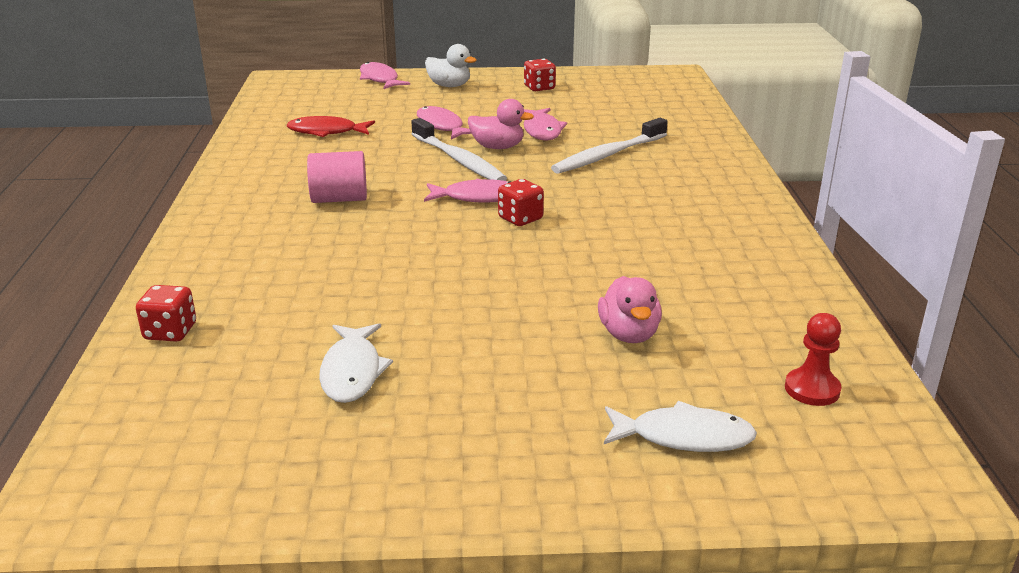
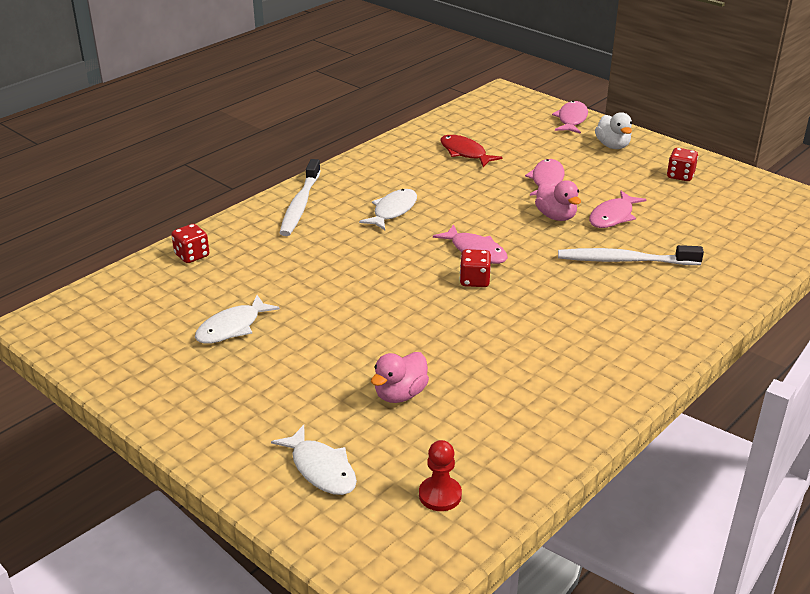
camera: 45 degrees right, 5 degrees up
pink cylinder [307,151,367,203] -> white fish [359,189,417,230]
white toothbrush [411,118,507,181] -> white toothbrush moved to [280,159,321,236]

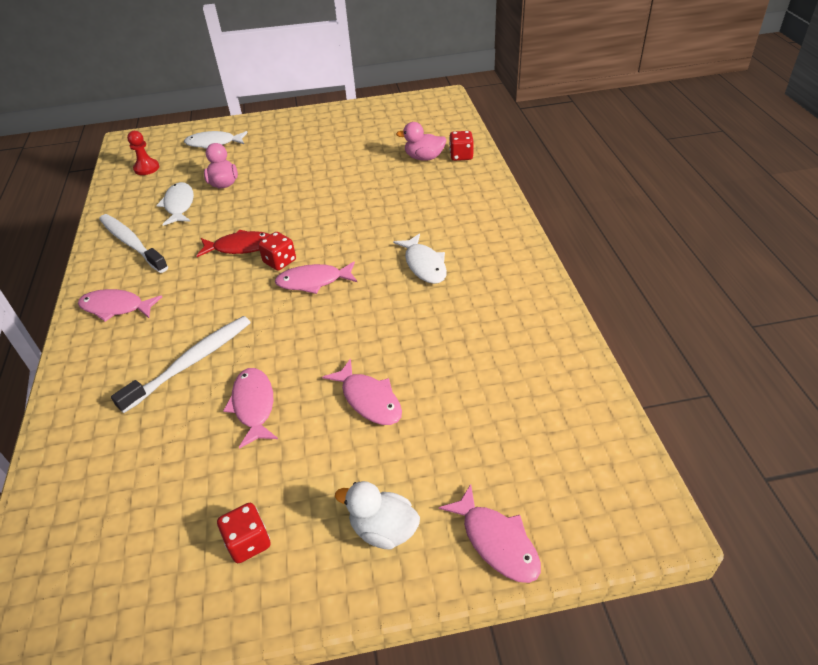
camera: 130 degrees right, 10 degrees up
white fish [195,295,280,344] -> white fish moved to [156,182,194,226]
white toothbrush [280,159,321,236] -> white toothbrush moved to [99,214,168,273]
red fish [440,135,503,167] -> red fish moved to [197,230,270,257]
pink duck [535,180,581,221] -> pink duck moved to [396,122,447,161]
none -> pink fish [78,289,162,322]

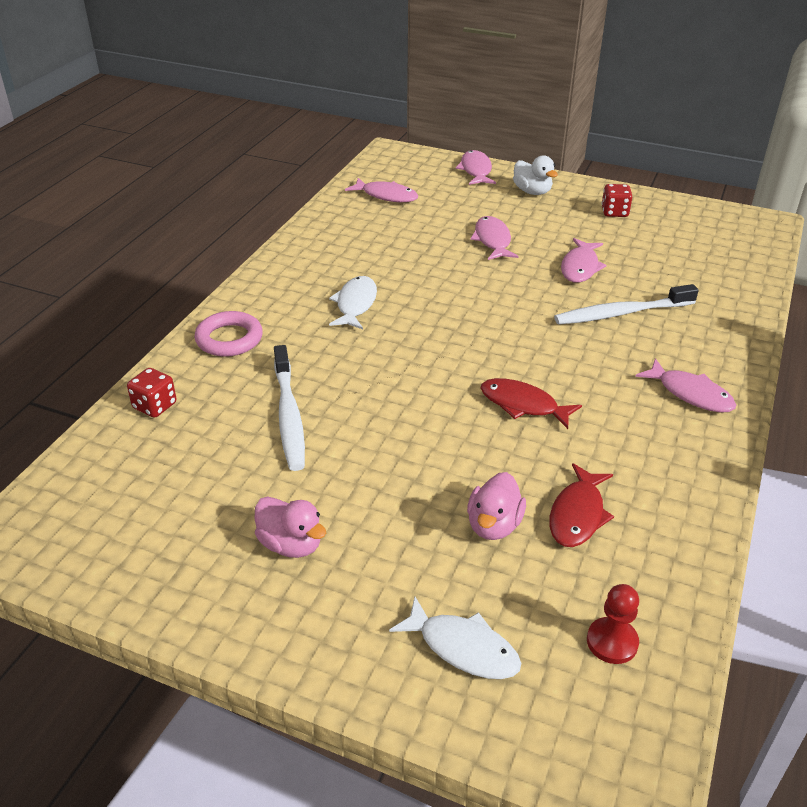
camera: 150 degrees left, 5 degrees down
white toothbrush [99,214,168,273] -> white toothbrush moved to [274,345,305,471]
white fish [156,182,194,226] -> red fish [549,463,614,547]
red dice [258,232,296,271] -> none
pink fish [274,261,357,294] -> pink fish moved to [345,178,418,202]
pink duck [396,122,447,161] -> pink duck moved to [254,497,326,558]
none -> pink ring [194,311,263,357]

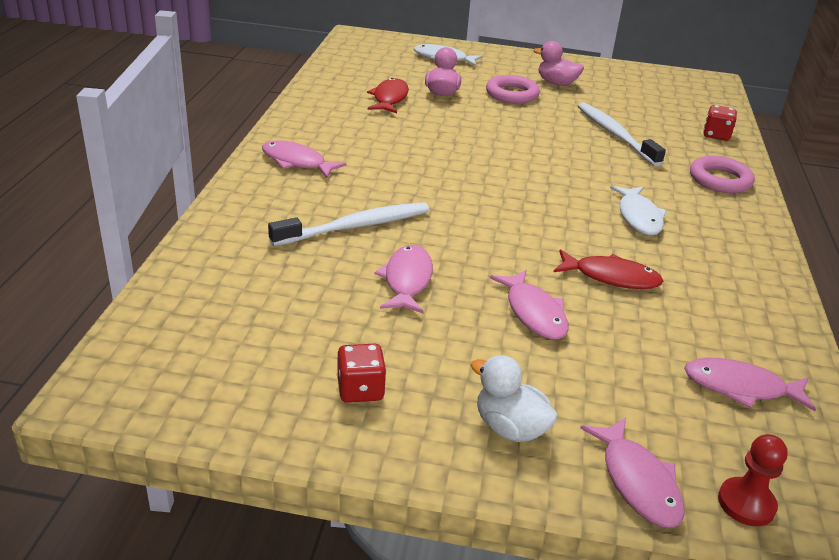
camera: 165 degrees right, 5 degrees down
red fish [480,378,582,429] -> red fish moved to [554,249,663,289]
red pawn [587,584,639,664] -> red pawn moved to [718,434,788,526]
none -> pink ring [486,75,540,104]

